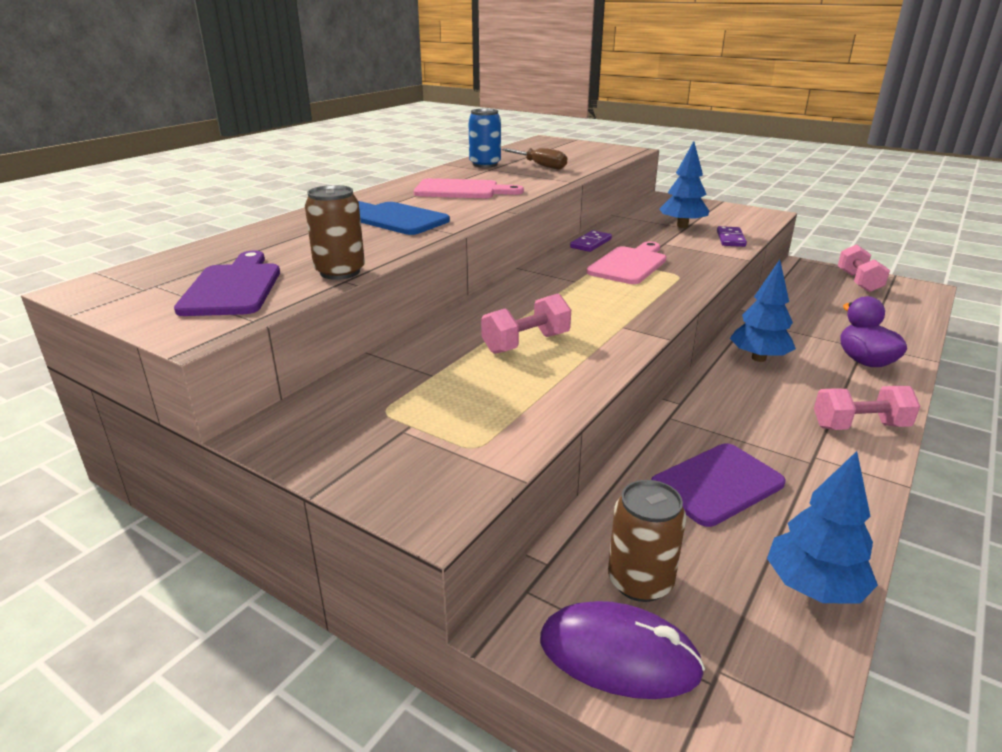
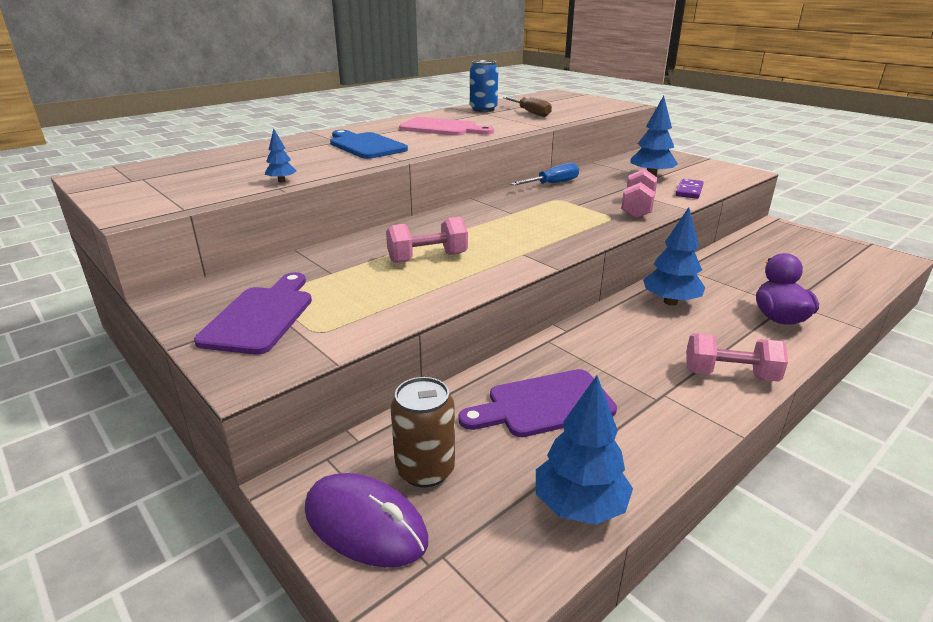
camera: 15 degrees right, 0 degrees up
purple cutting board [174,251,280,316] -> purple cutting board moved to [194,272,312,354]
brown can [305,185,365,280] -> blue tree [265,129,296,183]
purple domino [570,230,612,252] -> blue screwdriver [510,163,579,186]
pink cutting board [587,241,666,284] -> none
pink dumbbell [838,244,890,292] -> pink dumbbell moved to [621,169,658,218]

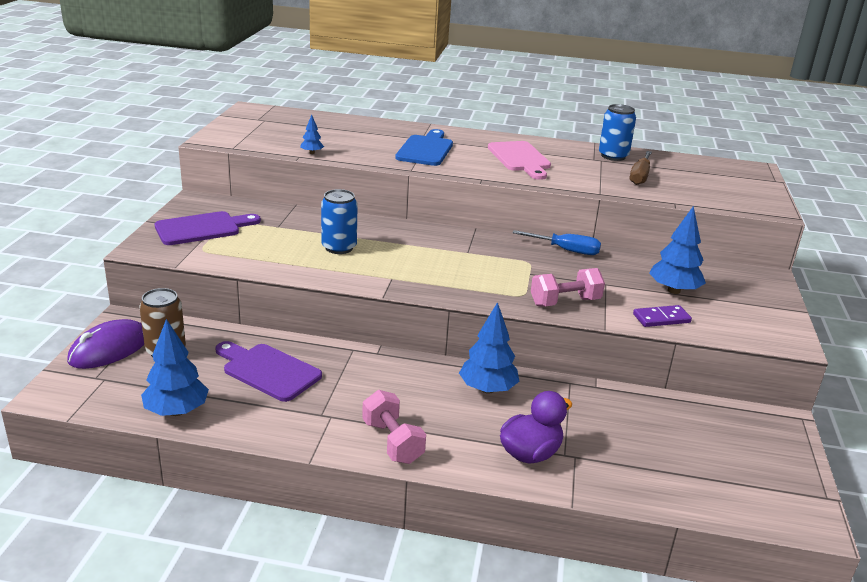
camera: 50 degrees right, 0 degrees up
purple mouse [305,473,428,567] -> purple mouse turned 45 degrees clockwise [67,319,144,369]
pink dumbbell [386,217,468,263] -> blue can [321,189,358,254]

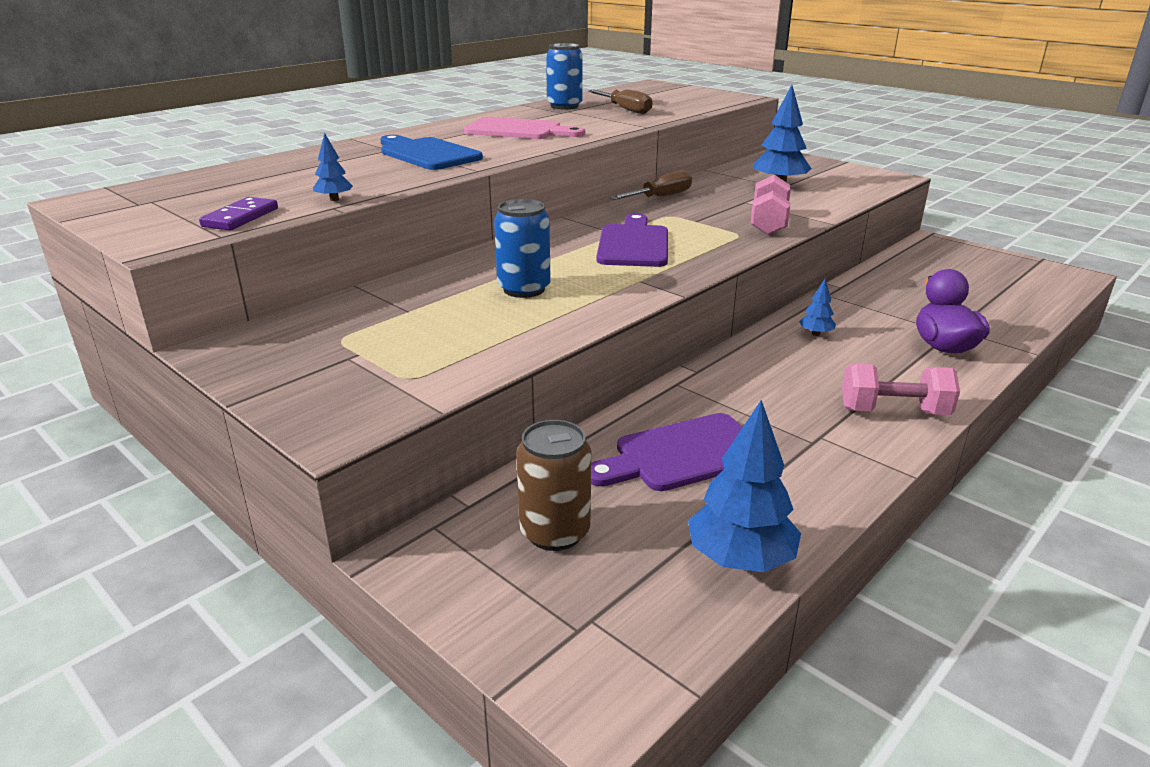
camera: 55 degrees left, 0 degrees up
purple mouse [67,319,144,369] -> none
purple cutting board [155,211,261,245] -> purple cutting board moved to [597,213,668,267]
blue tree [459,302,519,394] -> blue tree [799,279,836,336], size x0.50
blue screwdriver [512,230,601,255] -> brown screwdriver [610,170,692,200]
purple domino [633,305,692,327] -> purple domino moved to [199,197,278,230]

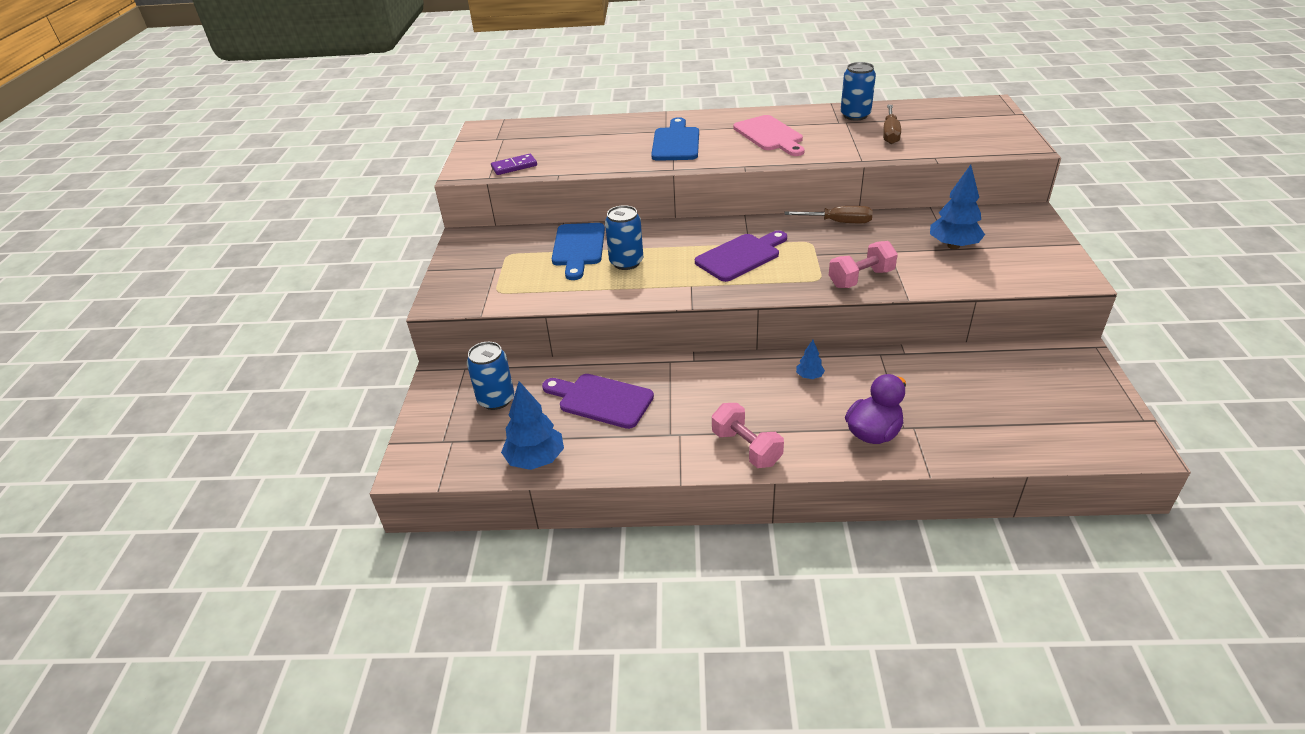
camera: 50 degrees right, 10 degrees up
blue tree [313,133,353,201] -> none
brown can [516,420,591,551] -> blue can [467,342,514,410]
none -> blue cutting board [552,223,605,280]

